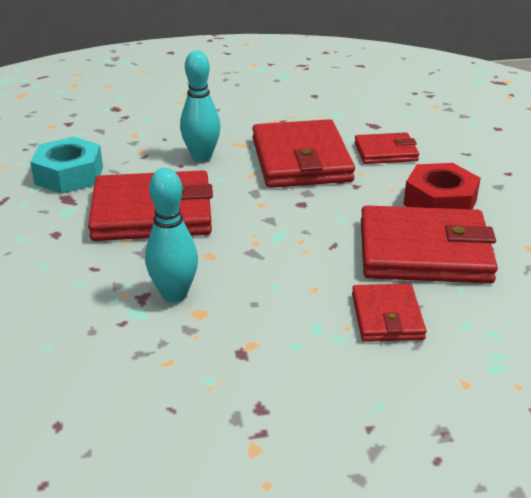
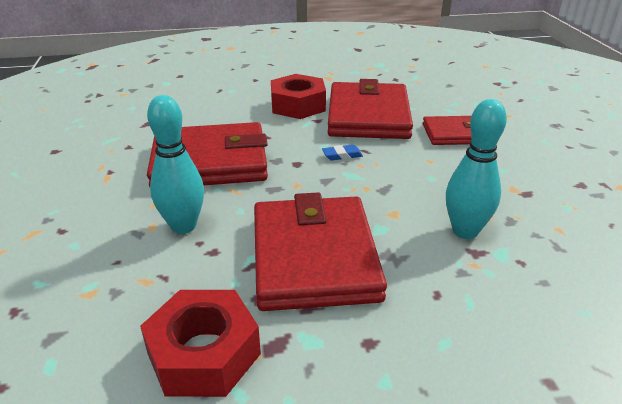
camera: 90 degrees left, 0 degrees up
turquoise nut [30,137,103,194] -> red nut [140,290,261,397]
red wallet [355,133,419,164] -> none
none -> blue eraser [322,145,363,161]

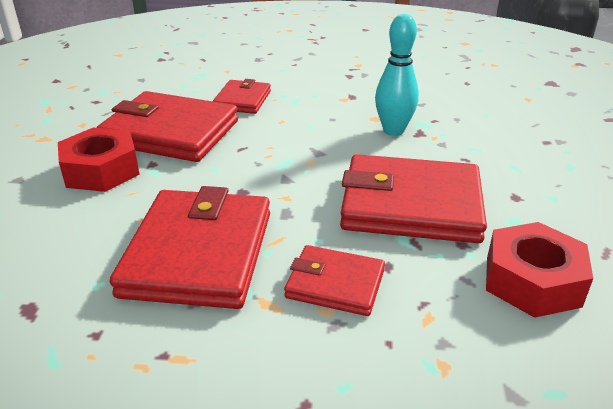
camera: 75 degrees left, 0 degrees up
turquoise bowling pin [147,95,204,234] -> red wallet [284,245,385,316]
blue eraser [322,145,363,161] -> none

